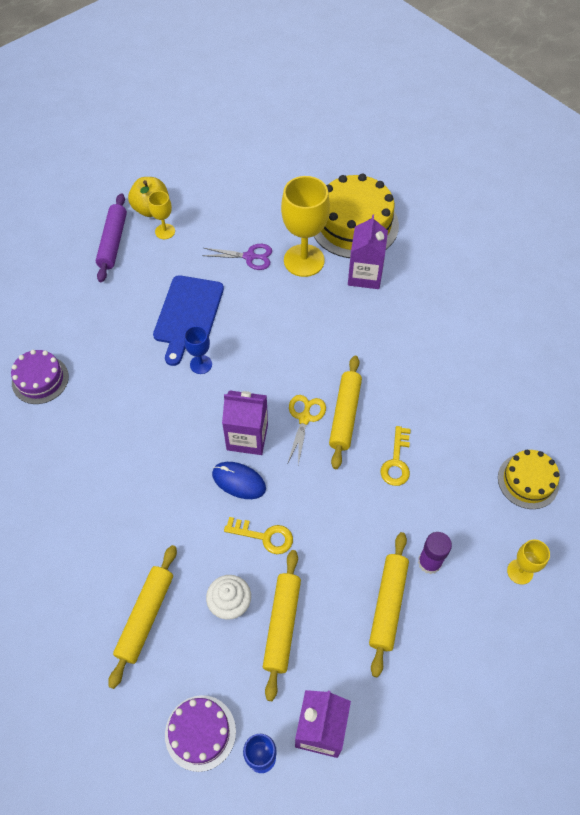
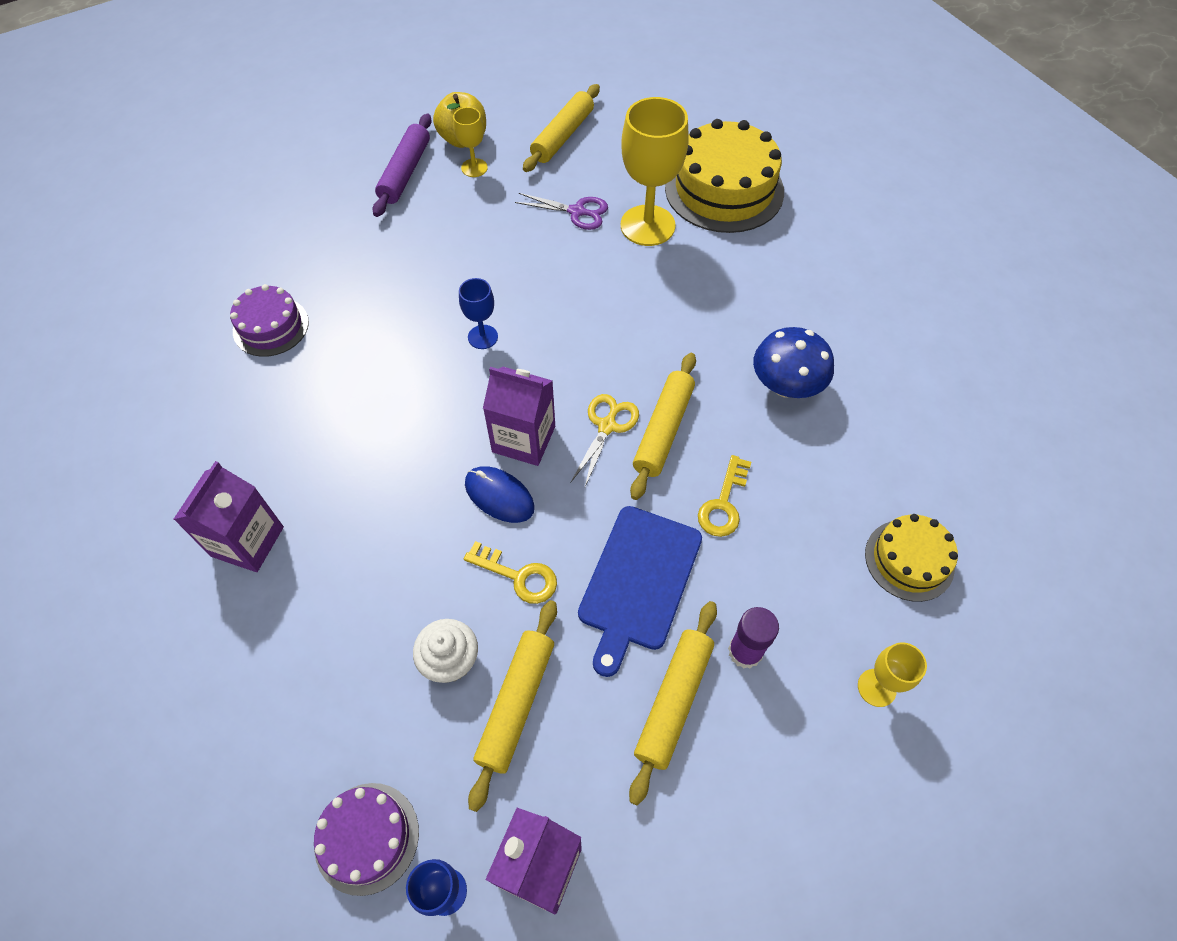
camera: 10 degrees right, 0 degrees up
yellow rolling pin [108,545,177,689] -> yellow rolling pin moved to [523,84,600,172]
blue cutting board [153,275,224,366] -> blue cutting board moved to [578,506,702,677]
purple carton [348,214,388,289] -> purple carton moved to [174,461,284,572]
none -> blue mushroom [753,327,834,398]

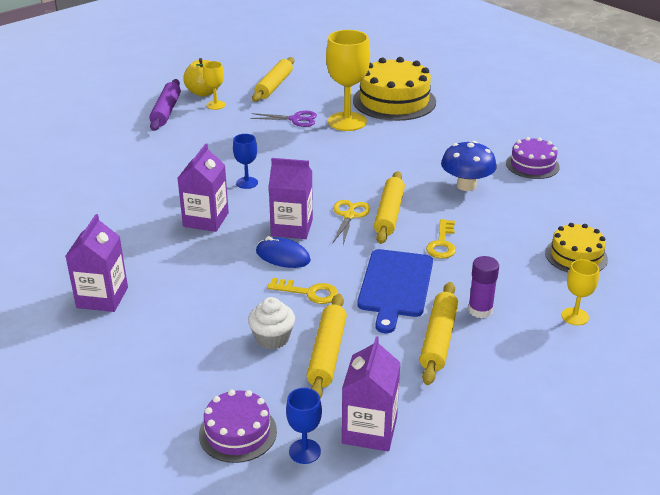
camera: 10 degrees left, 25 degrees down
purple cake [230,284,309,357] -> purple cake moved to [506,137,560,179]
none -> purple carton [178,143,229,232]

